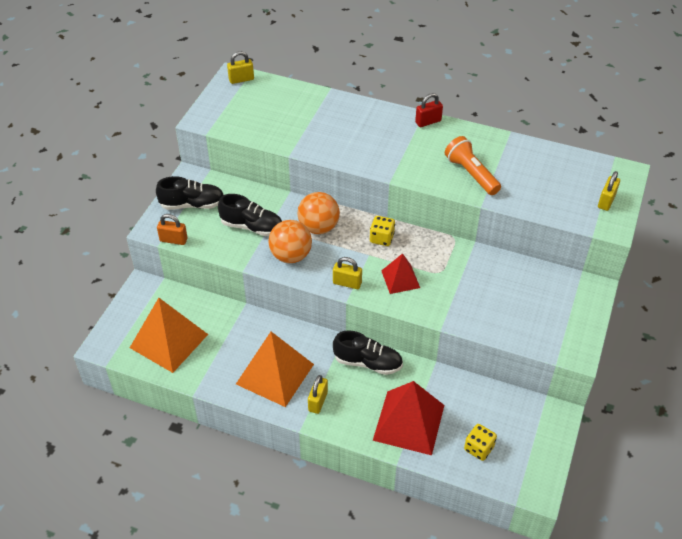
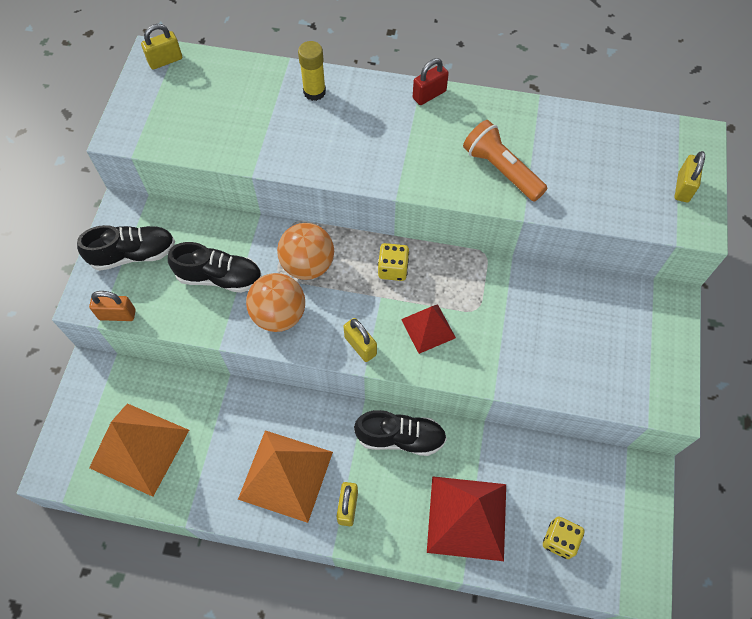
camera: 10 degrees left, 15 degrees up
yellow padlock [333,257,362,289] -> yellow padlock turned 45 degrees clockwise [343,318,377,362]
none -> yellow glue stick [298,41,326,101]

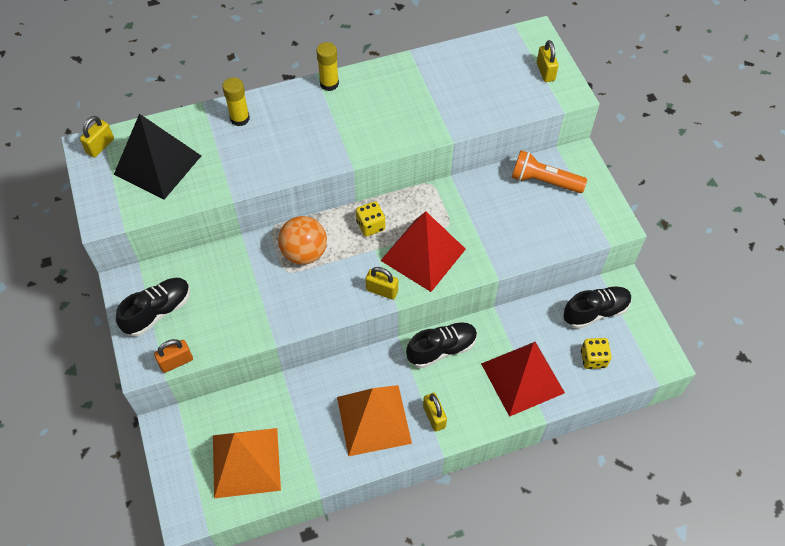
camera: 30 degrees left, 5 degrees down
black shoe [168,242,262,293] -> black shoe moved to [563,286,632,329]
orange ball [246,273,305,332] -> none
red pyramid [401,304,456,354] -> red pyramid [380,211,466,292], size x1.80
red padlock [413,58,449,105] -> yellow glue stick [317,42,339,91]
orange flashlight [463,120,547,201] -> orange flashlight moved to [511,150,587,193]
none -> black pyramid [114,114,201,200]

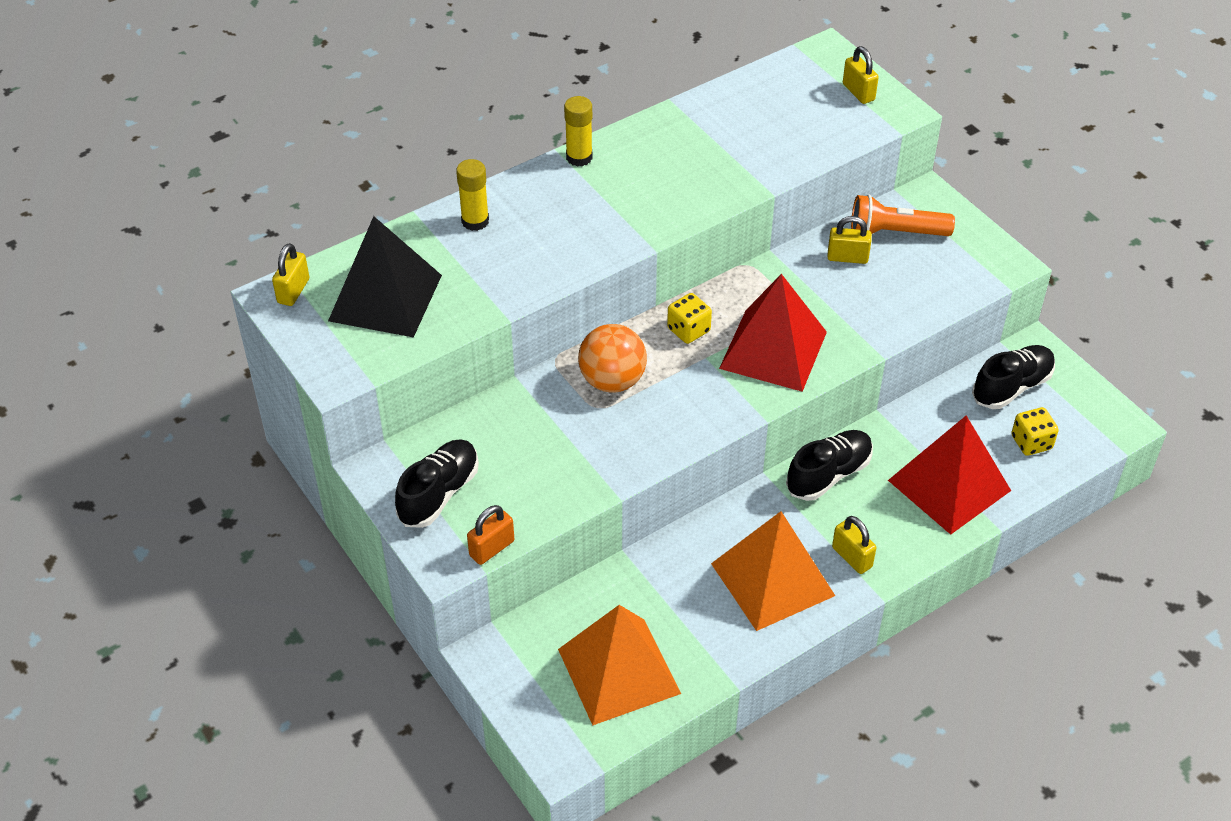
camera: 15 degrees left, 10 degrees down
yellow padlock [366,267,398,300] -> yellow padlock moved to [827,216,872,264]

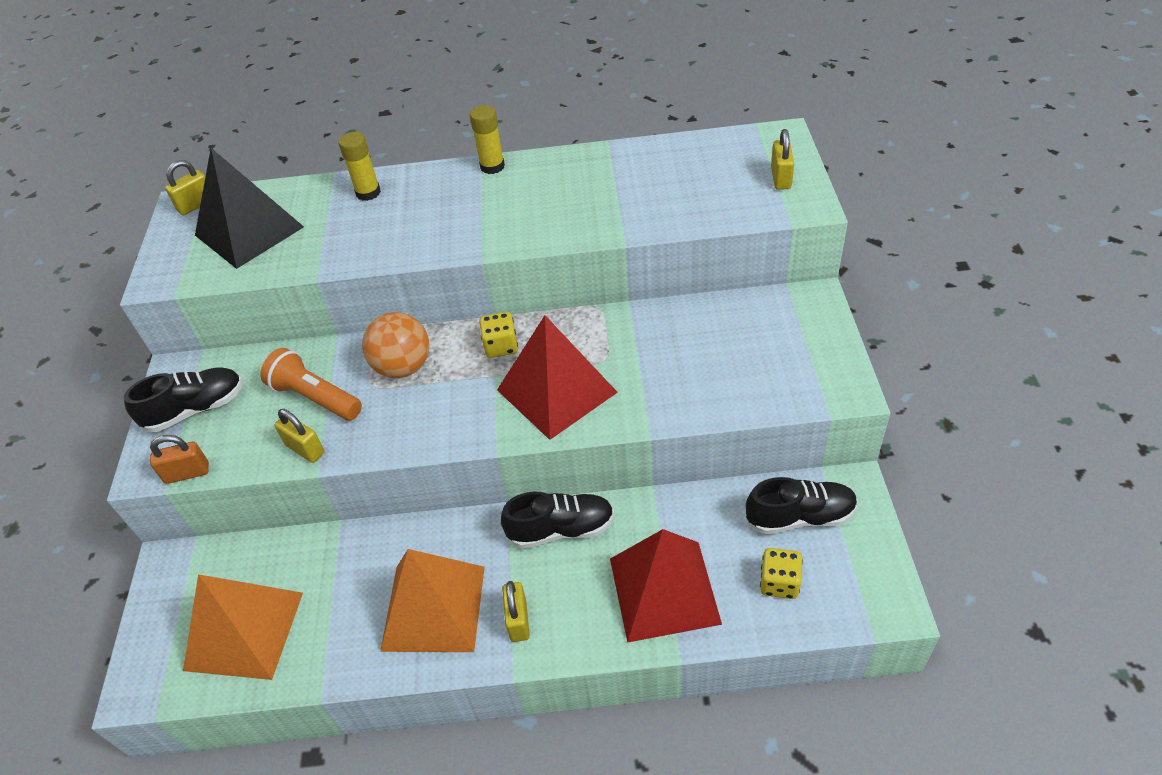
camera: 35 degrees right, 0 degrees up
yellow padlock [827,216,872,264] -> yellow padlock moved to [275,409,324,463]
orange flashlight [851,195,955,236] -> orange flashlight moved to [260,348,362,420]

